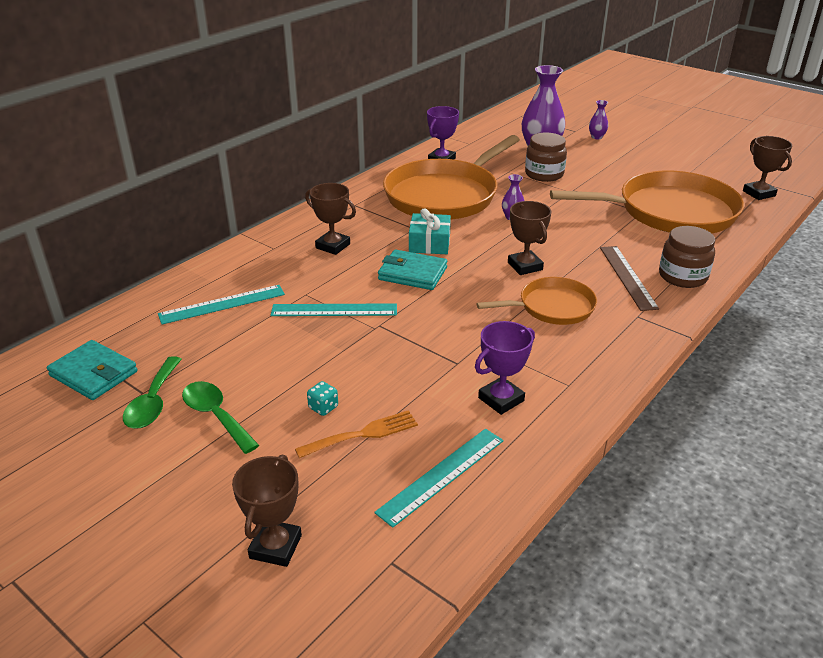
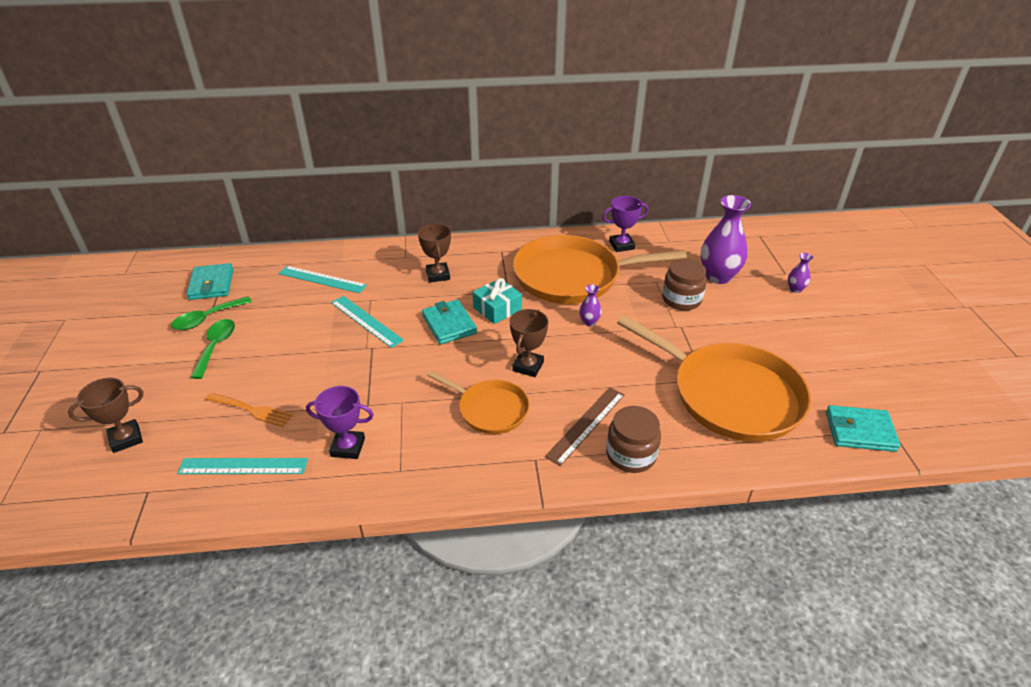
camera: 45 degrees right, 5 degrees up
turquoise dice [307,381,338,416] -> none
brown trophy [743,136,792,200] -> turquoise wallet [826,405,901,452]

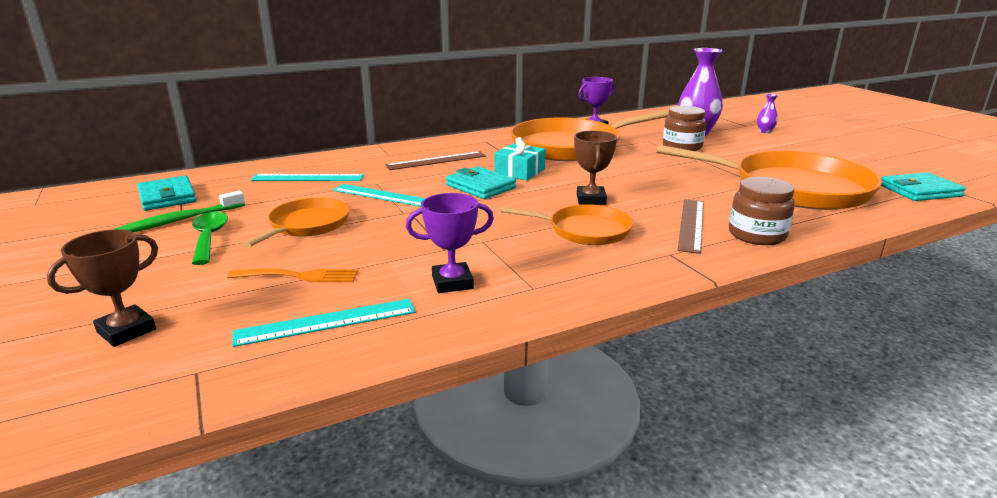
camera: 20 degrees left, 15 degrees down
green spoon [171,296,252,330] -> green toothbrush [115,191,245,232]
brown trophy [418,223,451,283] -> brown ruler [385,151,486,170]
purple vase [579,284,602,326] -> none
none -> orange pan [243,197,350,247]

